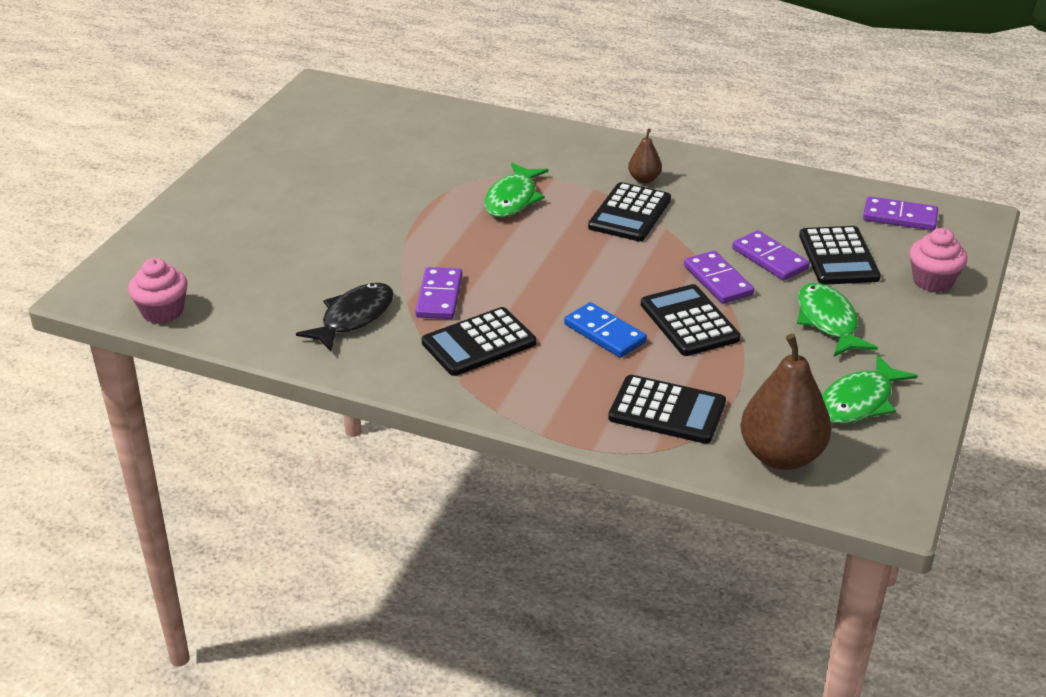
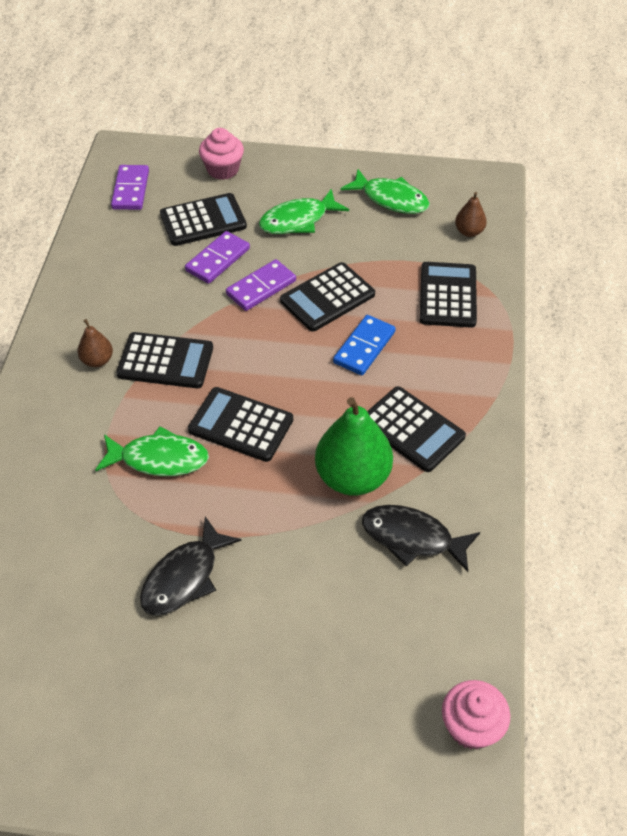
camera: 105 degrees left, 15 degrees up
purple domino [415,267,462,319] -> green pear [315,397,393,496]
brown pear [740,334,832,470] -> brown pear [455,192,487,237], size x0.49
none -> black fish [140,517,241,616]
none -> black calculator [188,387,293,462]

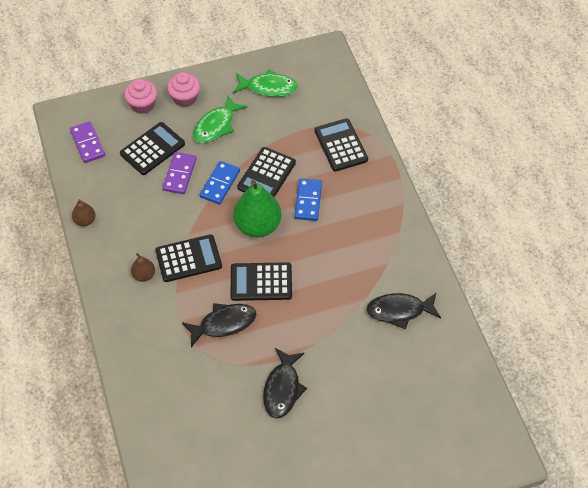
camera: 25 degrees left, 5 degrees up
green fish [95,426,209,476] -> black fish [182,303,256,347]
purple domino [226,259,296,311] -> blue domino [200,161,240,205]
green pear [315,397,393,496] -> green pear moved to [233,180,282,237]
black calculator [367,386,466,472] -> none
pink cupcake [442,680,510,750] -> pink cupcake moved to [167,72,200,107]
brown pear [455,192,487,237] -> brown pear moved to [72,199,96,226]

